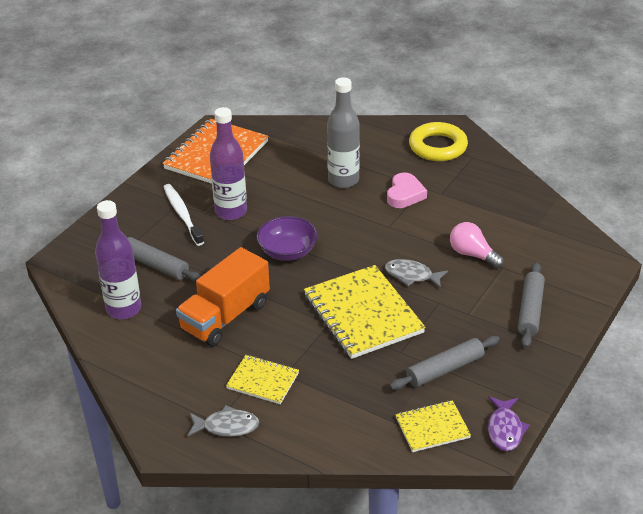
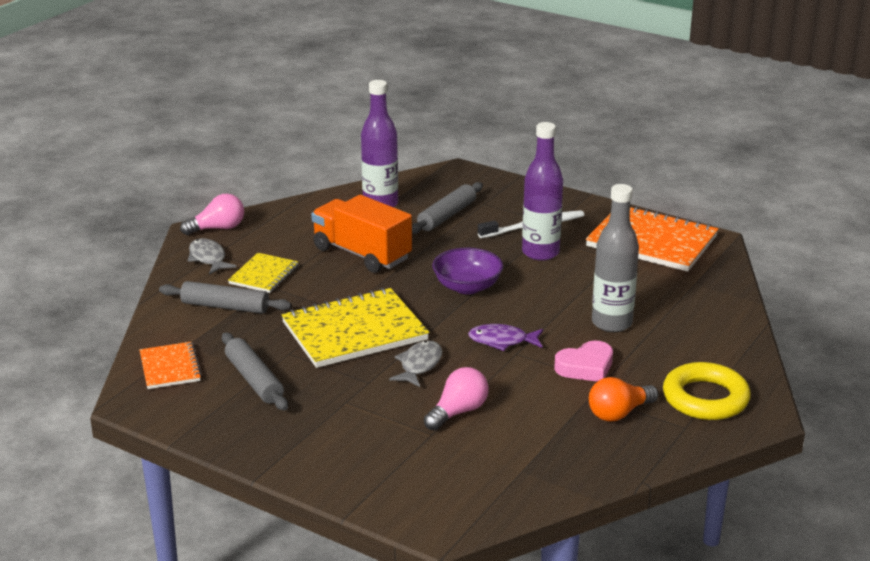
camera: 90 degrees right, 10 degrees down
grey fish [187,405,259,437] -> grey fish turned 150 degrees clockwise [188,238,236,274]
pink heart [387,173,427,208] -> pink heart turned 45 degrees counterclockwise [554,340,613,381]
yellow notebook [395,400,471,452] -> orange notebook [140,342,202,389]
purple fish [488,396,530,451] -> purple fish moved to [468,324,543,351]
grey rolling pin [518,262,545,348] -> grey rolling pin moved to [159,281,291,314]
none -> pink light bulb [180,194,244,235]
none -> orange light bulb [589,377,658,422]

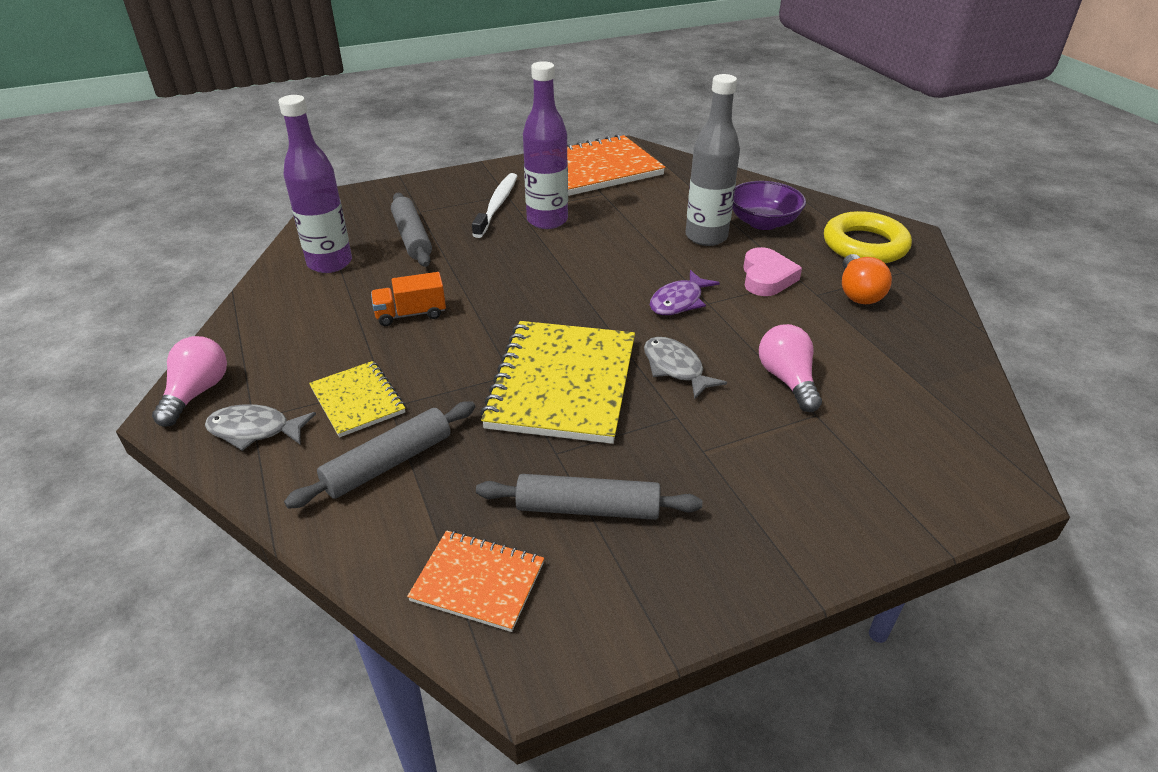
camera: 55 degrees left, 10 degrees up
orange truck [311,195,412,273] -> orange truck [371,272,446,326], size x0.53
purple bowl [432,248,503,294] -> purple bowl moved to [732,181,806,230]

